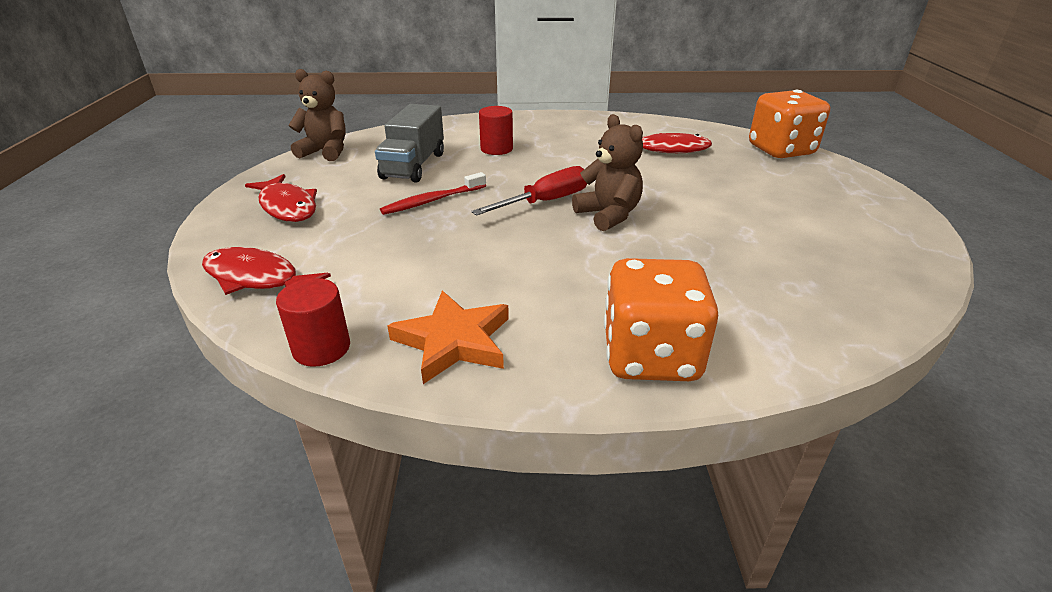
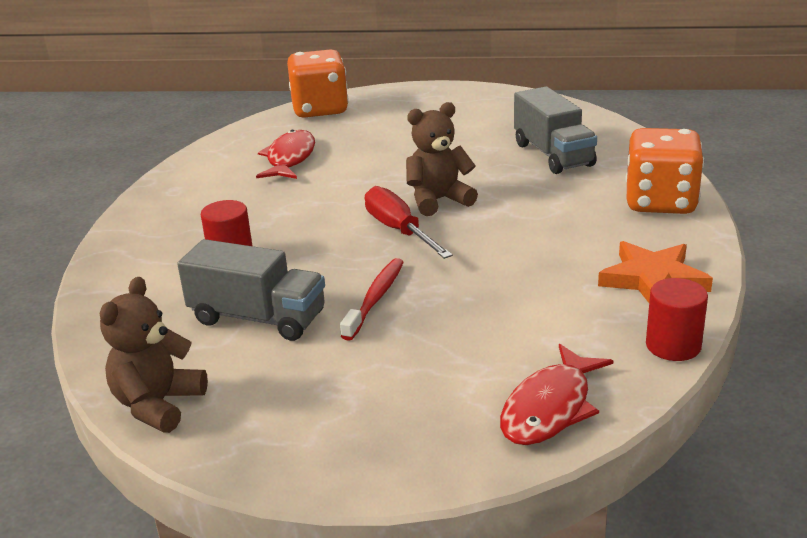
camera: 80 degrees left, 5 degrees down
red fish [245,174,317,222] -> none
red toothbrush [380,172,486,215] -> red toothbrush turned 135 degrees counterclockwise [340,258,404,341]
none -> grey truck [514,87,597,174]

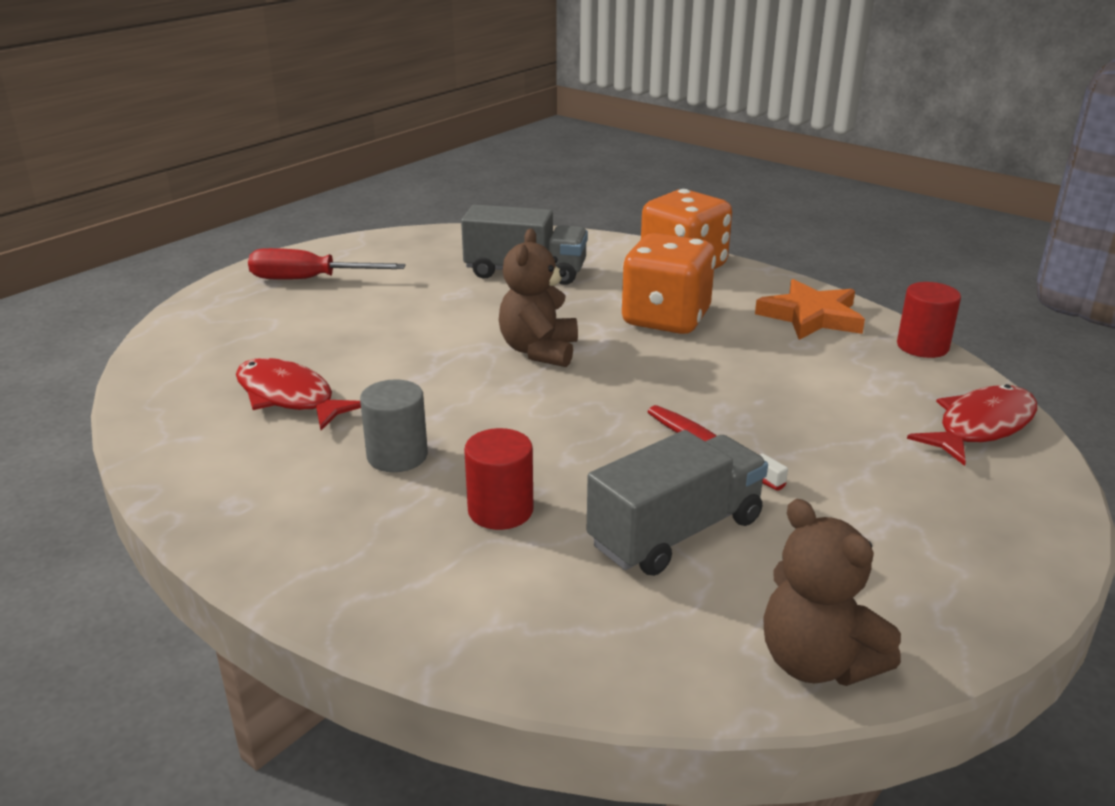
camera: 60 degrees left, 0 degrees up
orange dice [287,49,349,118] -> orange dice moved to [621,233,716,334]
red screwdriver [365,186,453,259] -> red screwdriver moved to [248,248,405,280]
red fish [500,344,614,445] -> red fish turned 105 degrees counterclockwise [907,384,1037,466]
none -> grey cylinder [360,379,428,472]

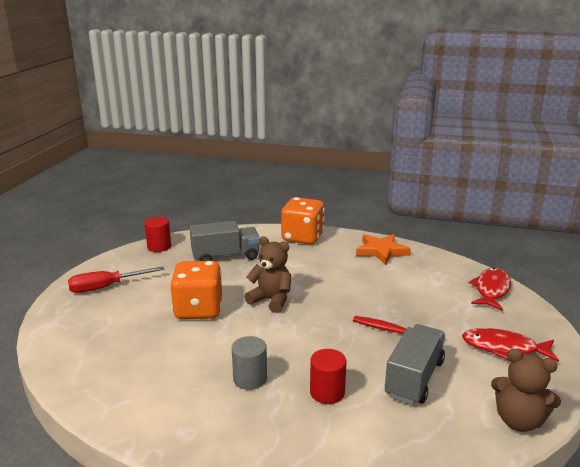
camera: 25 degrees left, 5 degrees down
red fish [236,358,361,430] -> red fish moved to [462,328,559,362]
brown teddy bear [499,229,578,367] -> brown teddy bear turned 135 degrees clockwise [244,236,291,313]
orange dice [621,233,716,334] -> orange dice moved to [170,261,222,319]
red cylinder [897,282,961,358] -> red cylinder moved to [144,217,171,252]

